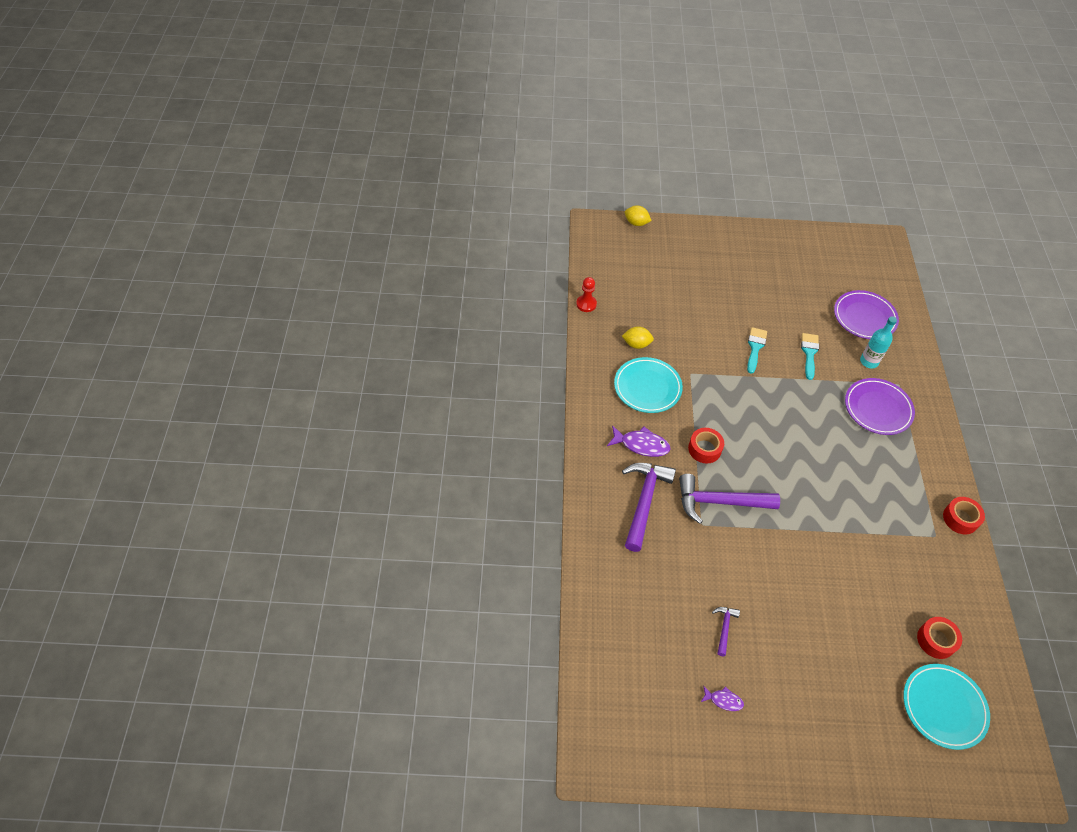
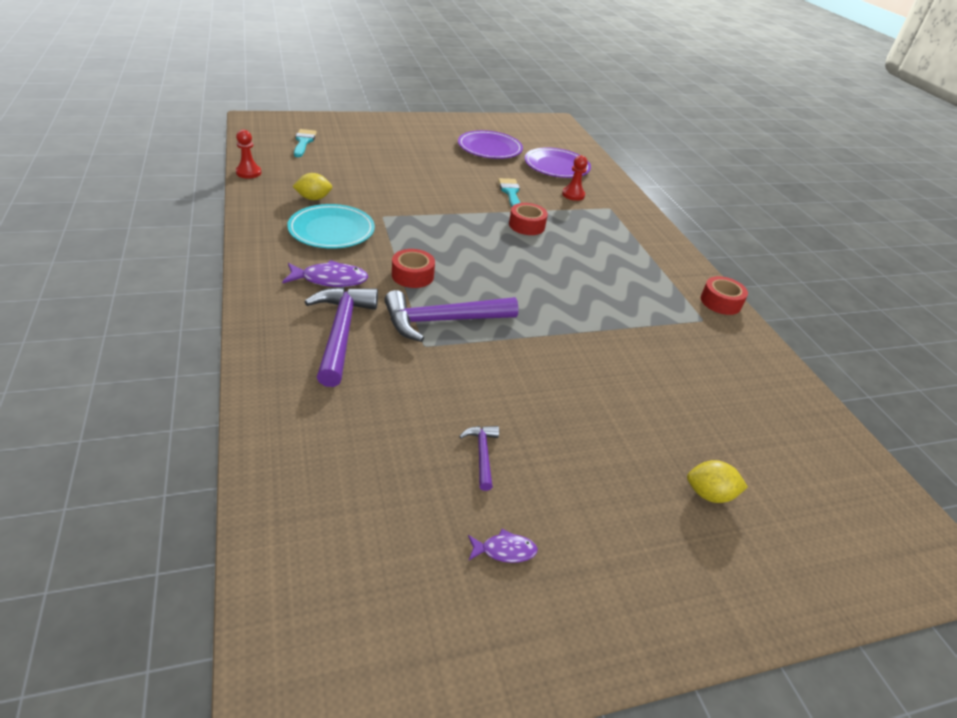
camera: 20 degrees left, 15 degrees down
yellow lemon [625,206,652,226] -> yellow lemon moved to [687,460,748,503]
turquoise brush [747,327,767,374] -> turquoise brush moved to [294,129,317,157]
purple plate [845,378,915,435] -> purple plate moved to [458,130,523,159]
turquoise bottle [860,316,897,368] -> red pawn [562,155,588,201]
turquoise plate [903,664,990,750] -> none
red tape [917,617,962,659] -> red tape moved to [509,203,548,235]

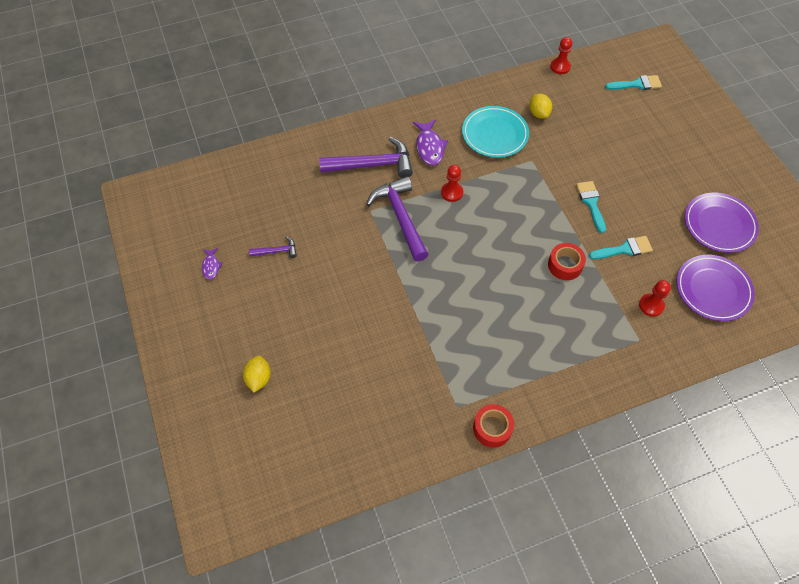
camera: 90 degrees right, 20 degrees up
red tape [392,249,435,288] -> red pawn [441,165,463,202]
none -> turquoise brush [576,181,606,233]

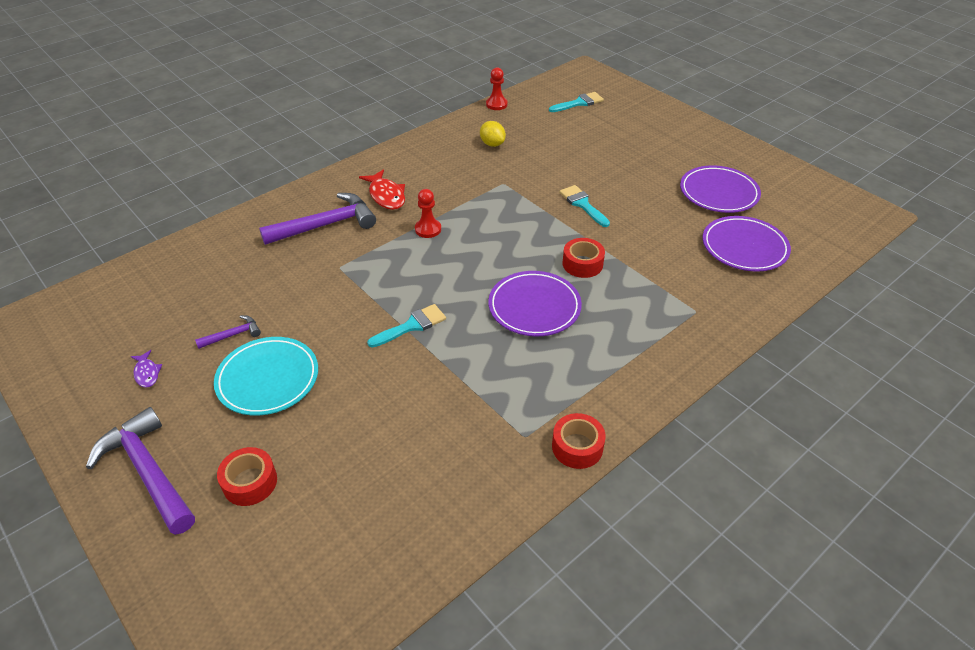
camera: 20 degrees left, 15 degrees down
yellow lemon [243,356,271,392] -> red tape [217,447,277,506]
purple hammer [366,176,429,262] -> purple hammer moved to [86,407,195,535]
purple fish [413,120,448,165] -> red fish [359,169,405,210]
turquoise plate [462,106,529,158] -> turquoise plate moved to [214,337,318,416]
turquoise brush [589,236,653,259] -> turquoise brush moved to [367,304,446,348]
red pawn [639,280,671,317] -> none
none -> purple plate [488,271,582,336]

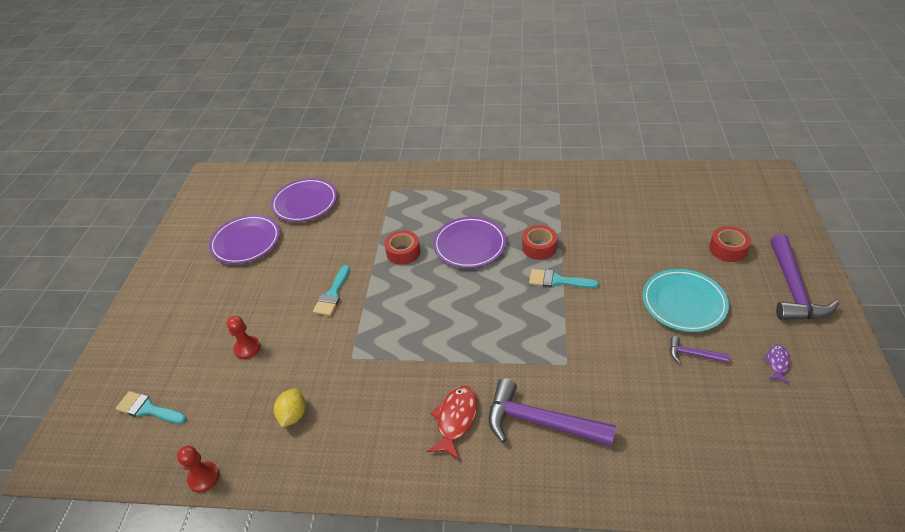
camera: 130 degrees left, 0 degrees up
red pawn [415,189,441,238] -> red pawn moved to [227,316,261,359]
red tape [552,413,606,469] -> red tape moved to [522,225,557,260]

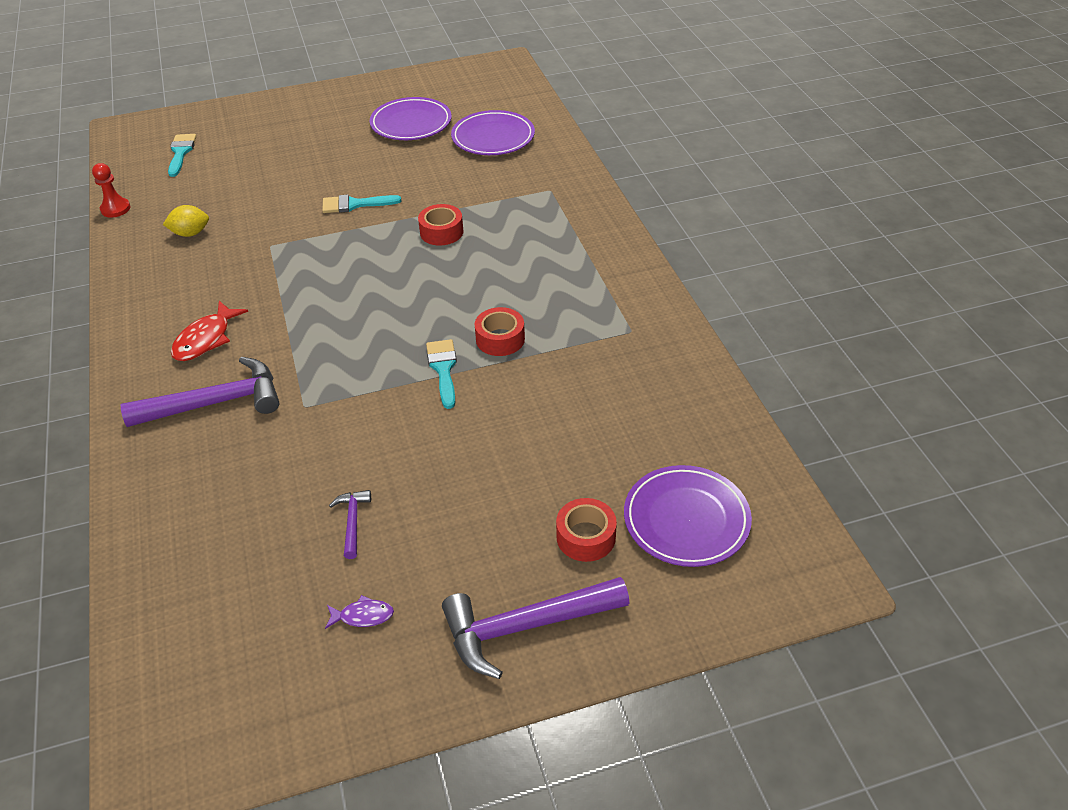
camera: 65 degrees right, 0 degrees up
red pawn [227,316,261,359] -> none
red fish [427,386,477,460] -> red fish turned 120 degrees clockwise [171,301,248,361]
purple plate [433,217,506,268] -> purple plate moved to [624,465,752,567]
purple hammer [489,378,616,446] -> purple hammer turned 75 degrees clockwise [121,357,279,427]
turquoise plate [642,269,729,332] -> none

